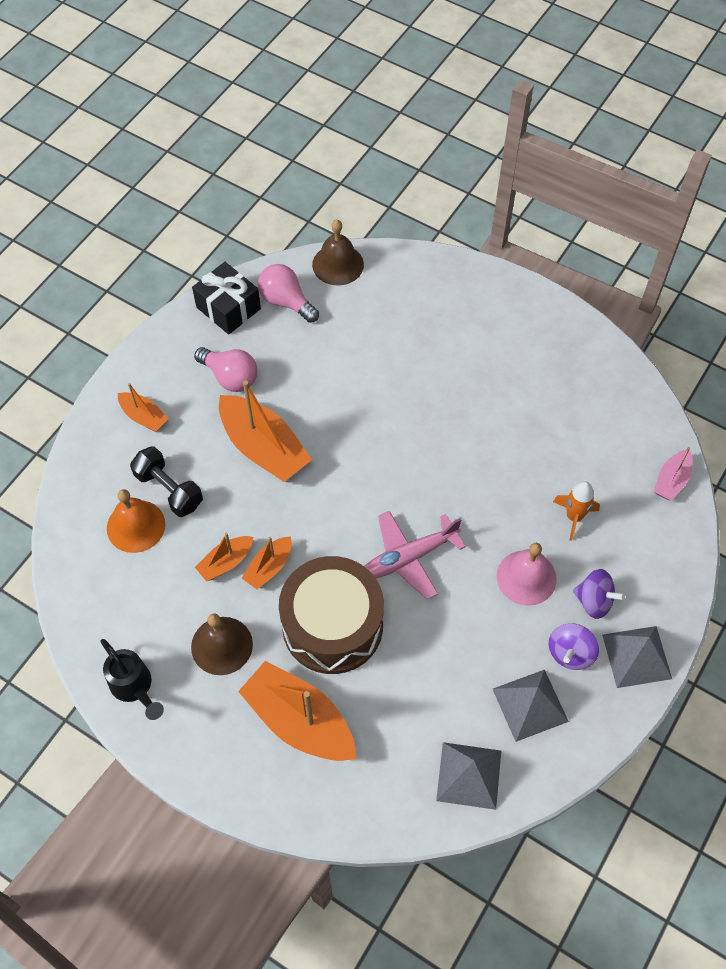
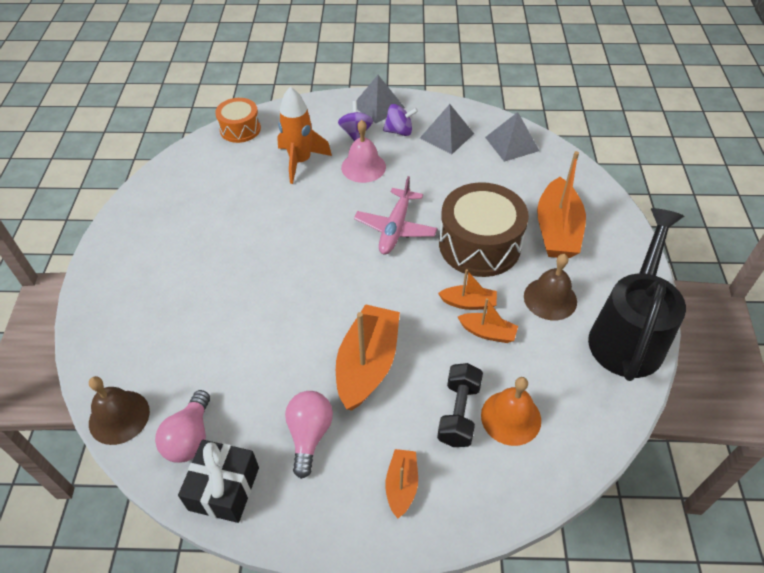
camera: 120 degrees left, 10 degrees down
black watering can [100,639,164,720] -> black watering can [588,208,686,381], size x1.97
pink plane [364,511,466,599] -> pink plane turned 75 degrees clockwise [354,176,437,254]
orange rocket [553,481,600,541] -> orange rocket [277,87,332,184], size x1.59
pink boat [654,447,693,501] -> orange drum [215,98,261,143]

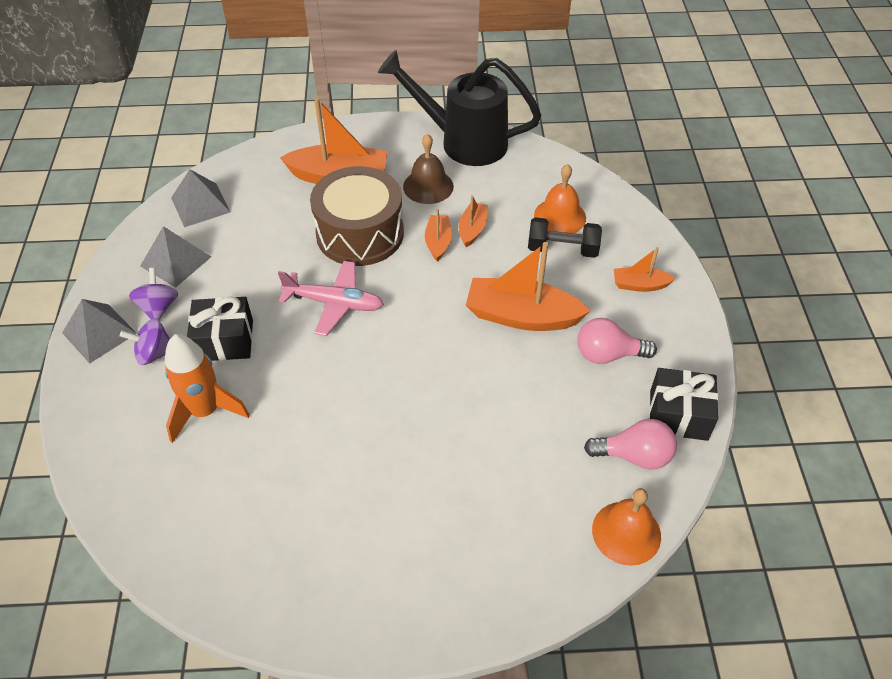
camera: 95 degrees left, 0 degrees up
brown bell [89,376,150,445] -> orange bell [592,488,661,566]
orange drum [215,98,261,143] -> none
pink bell [341,120,386,183] -> black gift [187,297,253,361]

